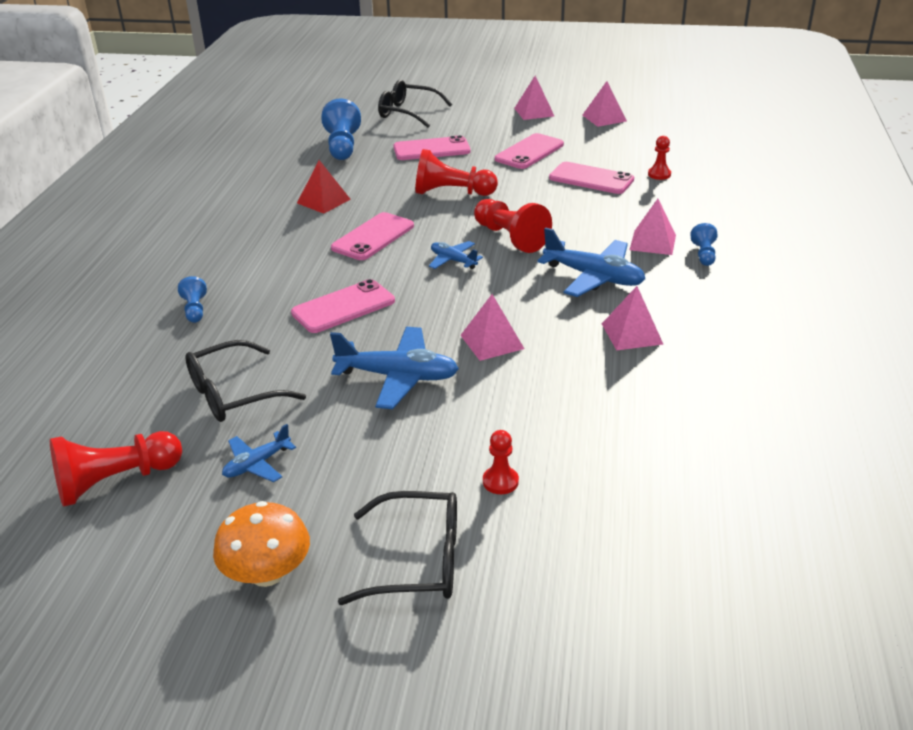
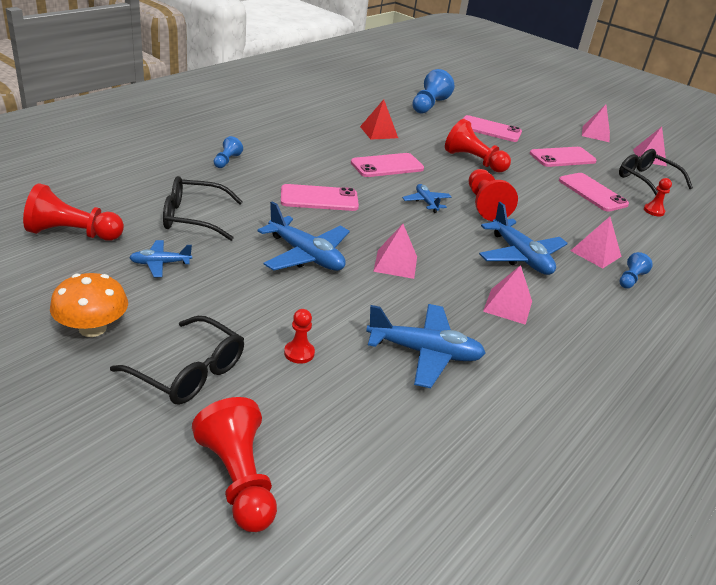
camera: 25 degrees right, 0 degrees up
black glasses [378,80,452,128] -> black glasses moved to [619,149,693,195]
none -> red pawn [192,397,277,532]
none -> blue plane [366,304,486,388]

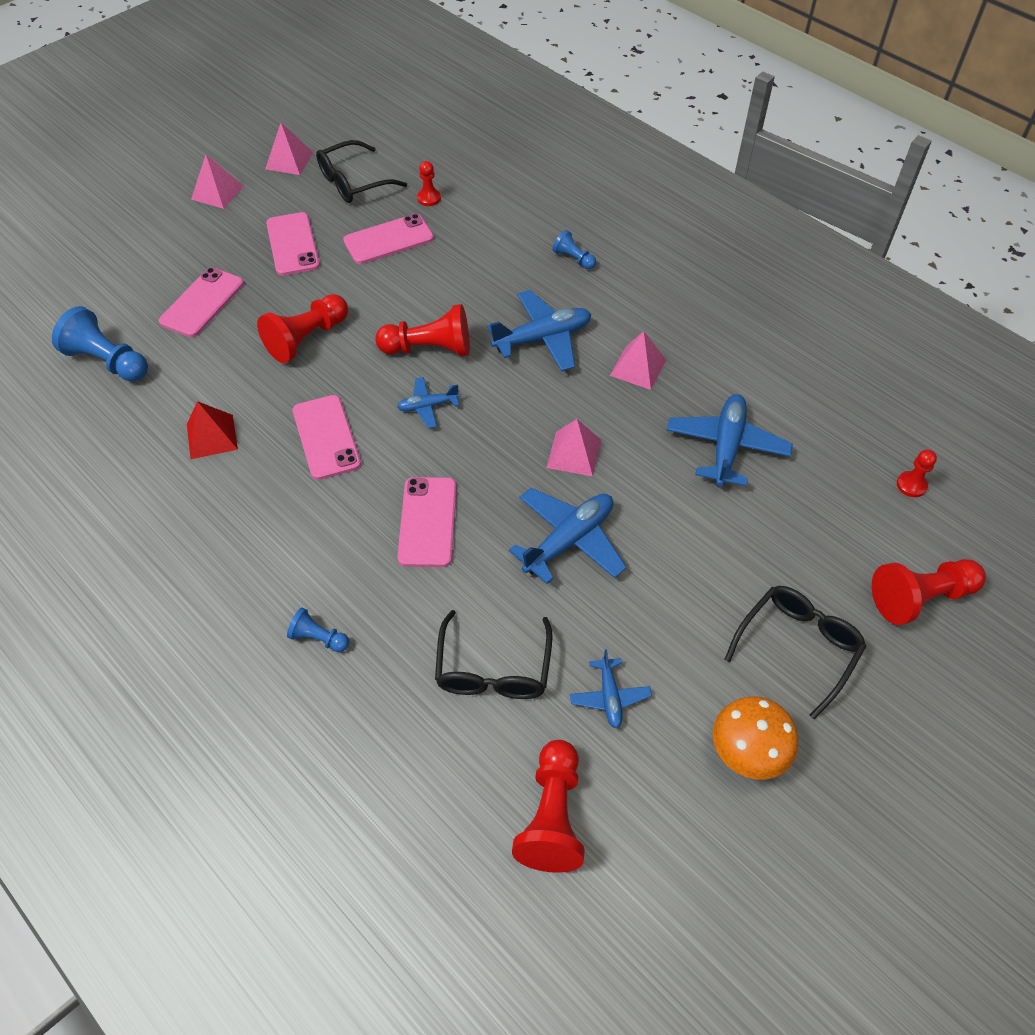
camera: 80 degrees left, 20 degrees up
red pawn [284,309,315,364] -> red pawn moved to [897,450,937,497]
pink pyramid [570,217,622,269] -> none

